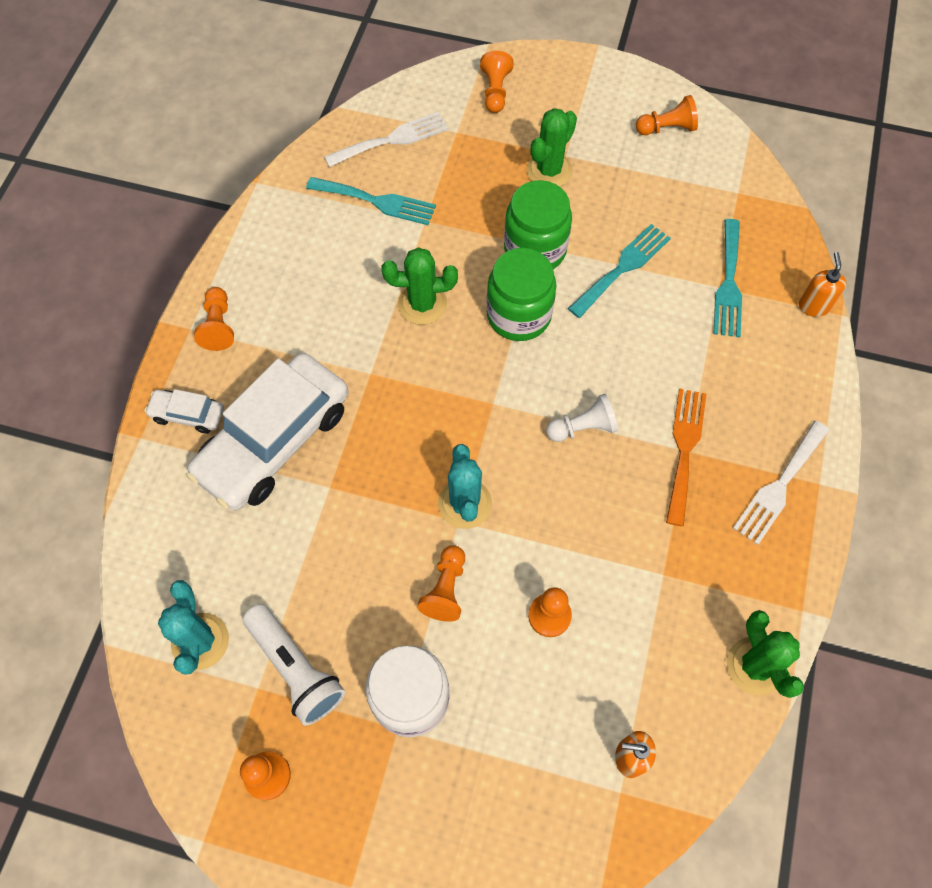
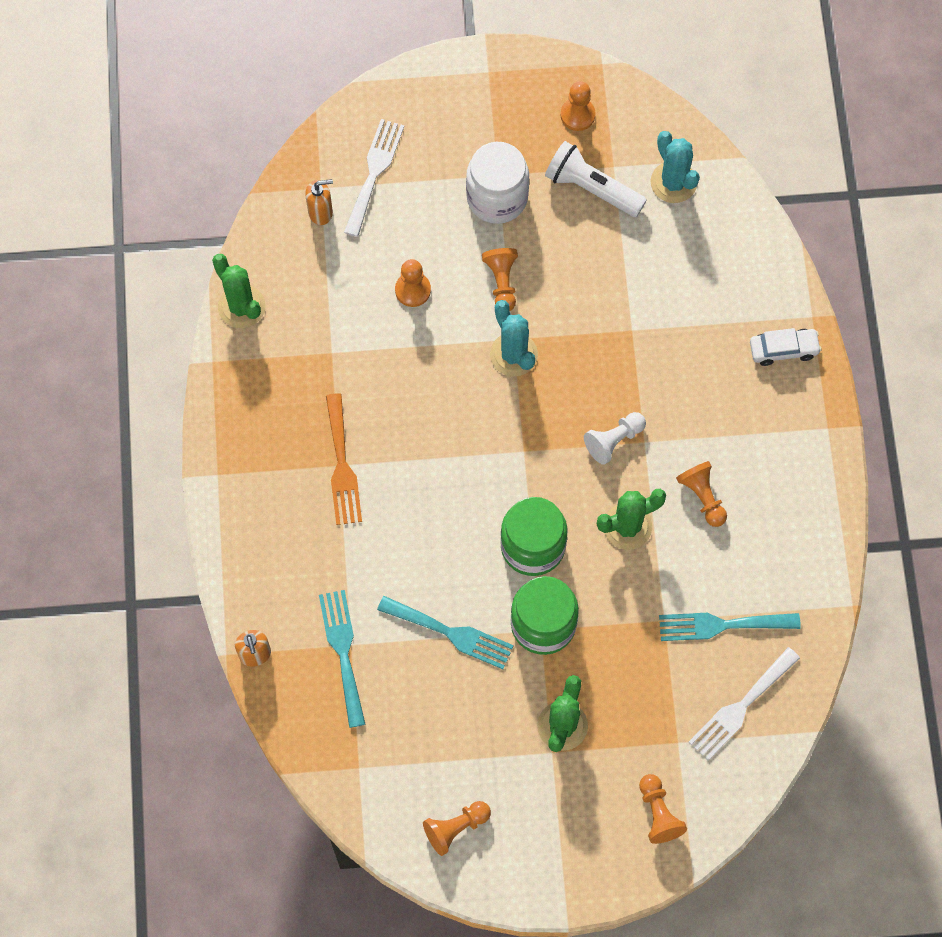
camera: 160 degrees right, 5 degrees up
white car [187,353,348,510] -> none
orange pawn [194,287,234,351] -> orange pawn moved to [676,461,727,527]
white pawn [546,394,618,442] -> white pawn moved to [584,412,646,465]
turquoise fork [568,224,671,318] -> turquoise fork turned 90 degrees counterclockwise [377,596,514,669]
white fork [733,421,829,545] -> white fork moved to [344,119,404,237]

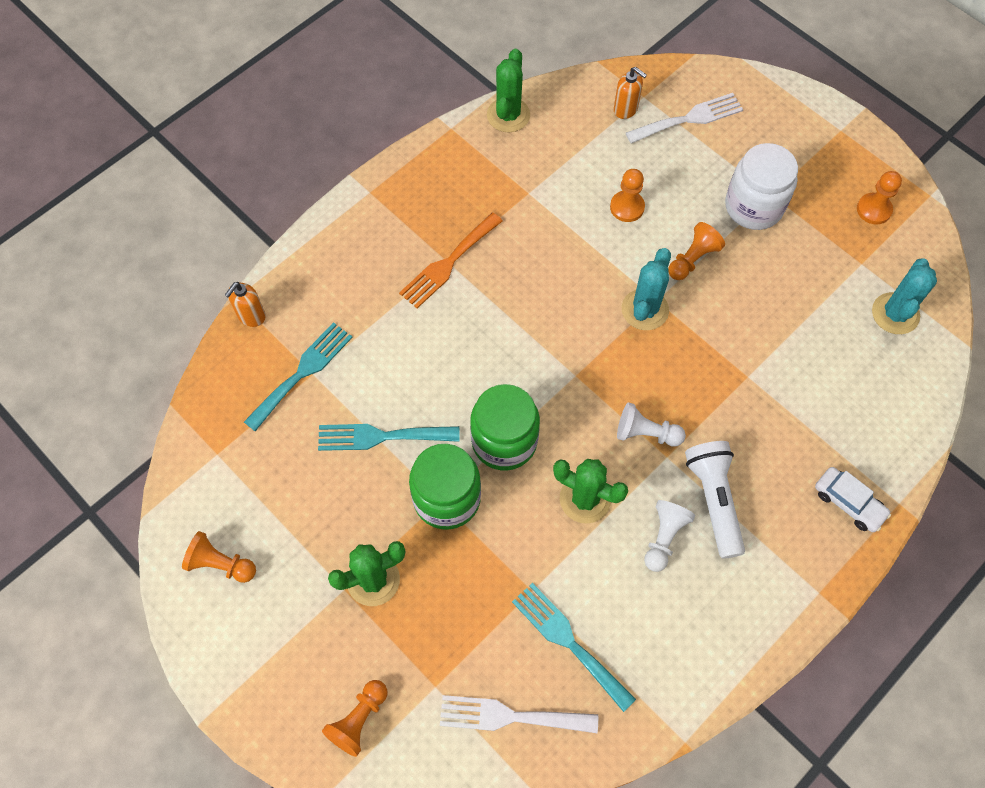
camera: 50 degrees right, 5 degrees down
turquoise fork [377,596,514,669] -> turquoise fork turned 105 degrees clockwise [318,424,460,451]
white flashlight [545,141,647,217] -> white flashlight moved to [685,441,745,559]
orange pawn [676,461,727,527] -> white pawn [644,500,695,572]

